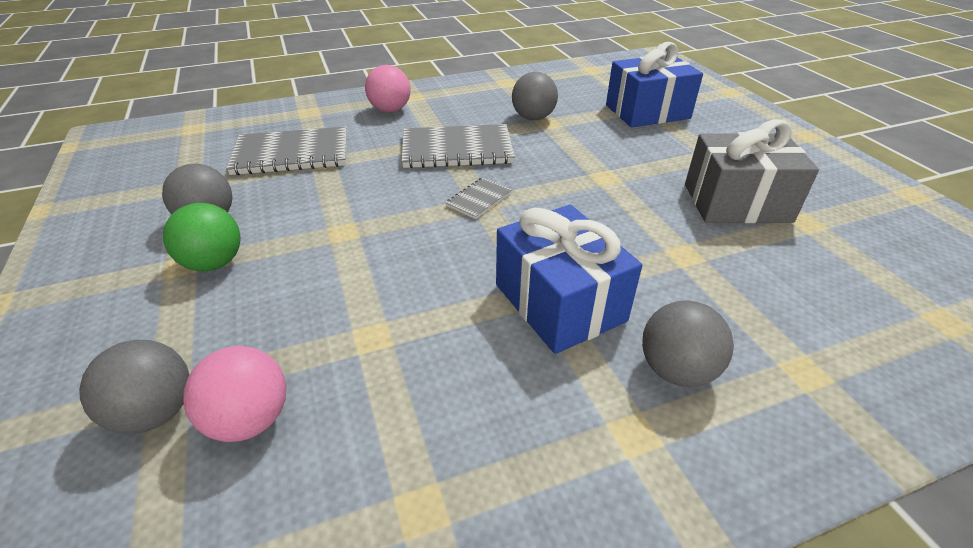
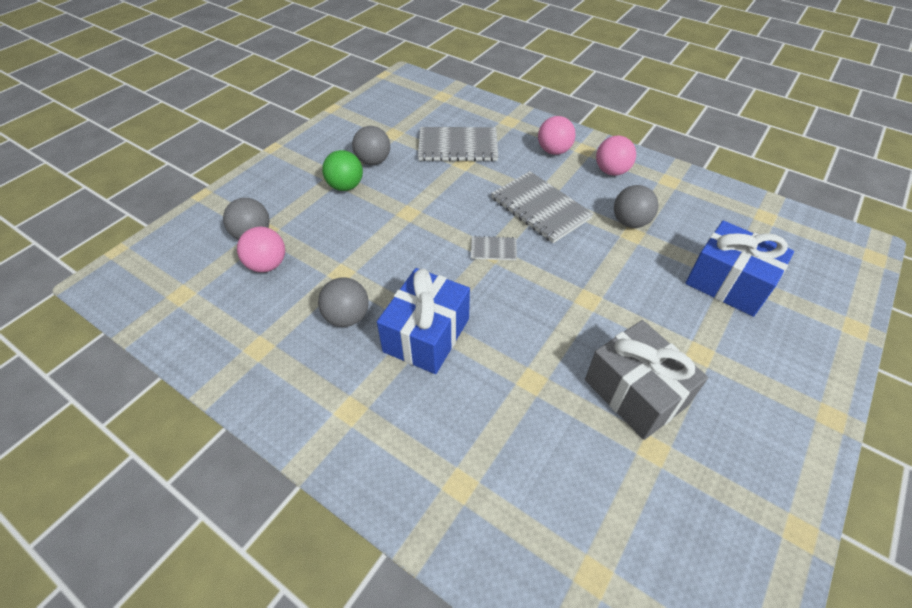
camera: 55 degrees right, 10 degrees up
grey notebook [226,127,347,175] -> grey notebook turned 45 degrees counterclockwise [418,127,498,161]
grey ball [642,300,734,387] -> grey ball moved to [318,277,369,327]
none -> pink ball [596,136,636,176]

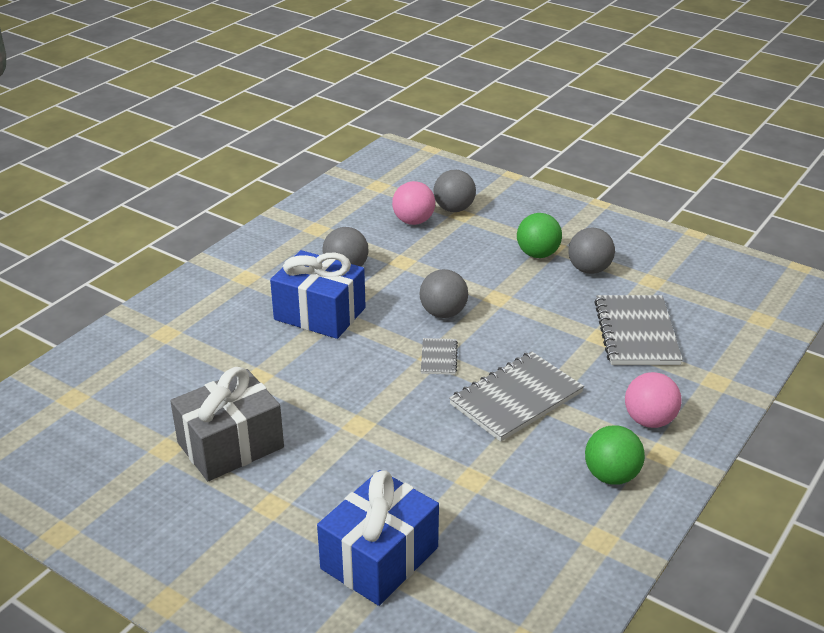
camera: 90 degrees right, 15 degrees down
pink ball [596,136,636,176] -> green ball [585,425,645,485]
grey ball [614,185,659,228] -> grey ball moved to [420,269,468,318]

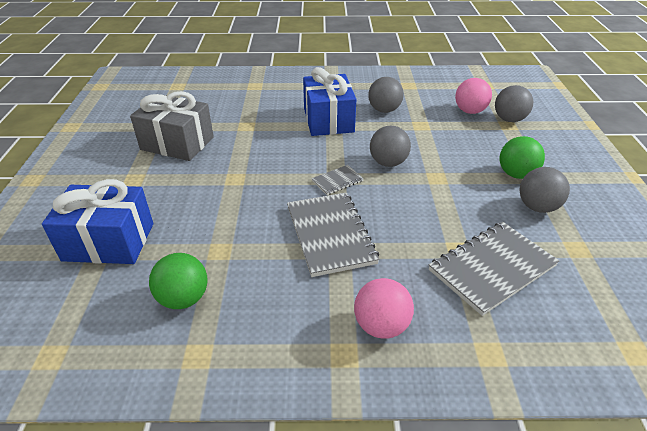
camera: 55 degrees right, 5 degrees up
grey notebook [449,351,584,442] -> grey notebook turned 60 degrees clockwise [287,192,379,277]
green ball [585,425,645,485] -> green ball moved to [149,253,207,309]

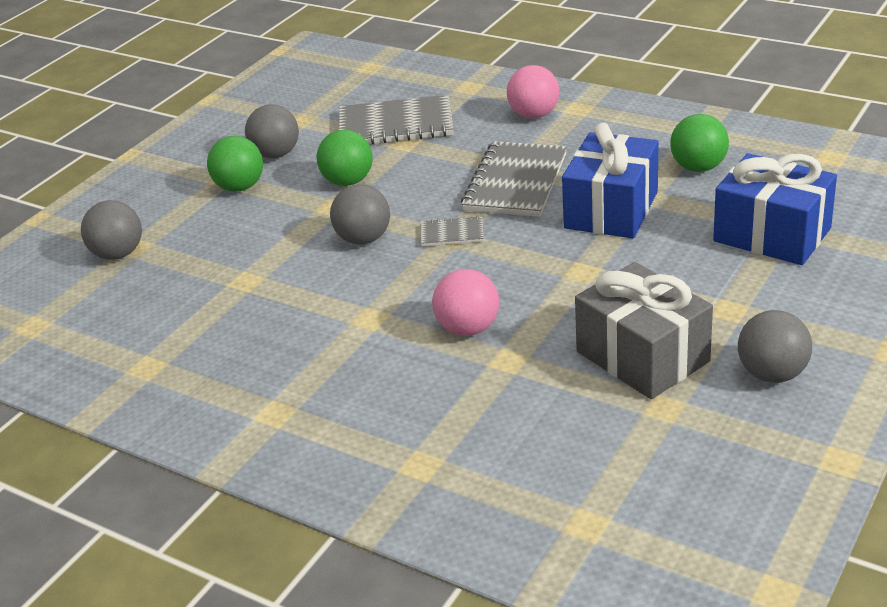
camera: 145 degrees left, 5 degrees down
blue gift [303,67,357,136] -> blue gift moved to [562,122,659,238]
grey ball [368,77,404,113] -> grey ball moved to [738,310,812,383]
pink ball [455,78,492,114] -> pink ball moved to [432,269,499,336]
none -> green ball [316,130,373,186]

